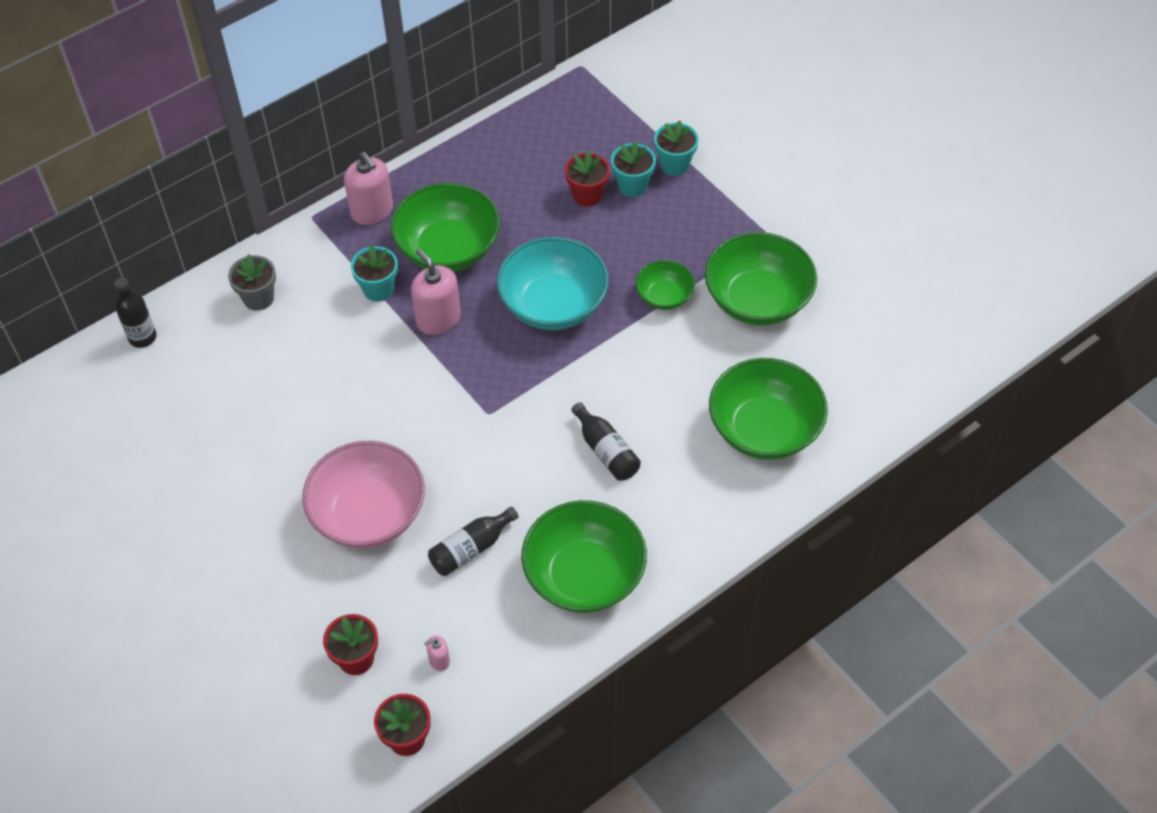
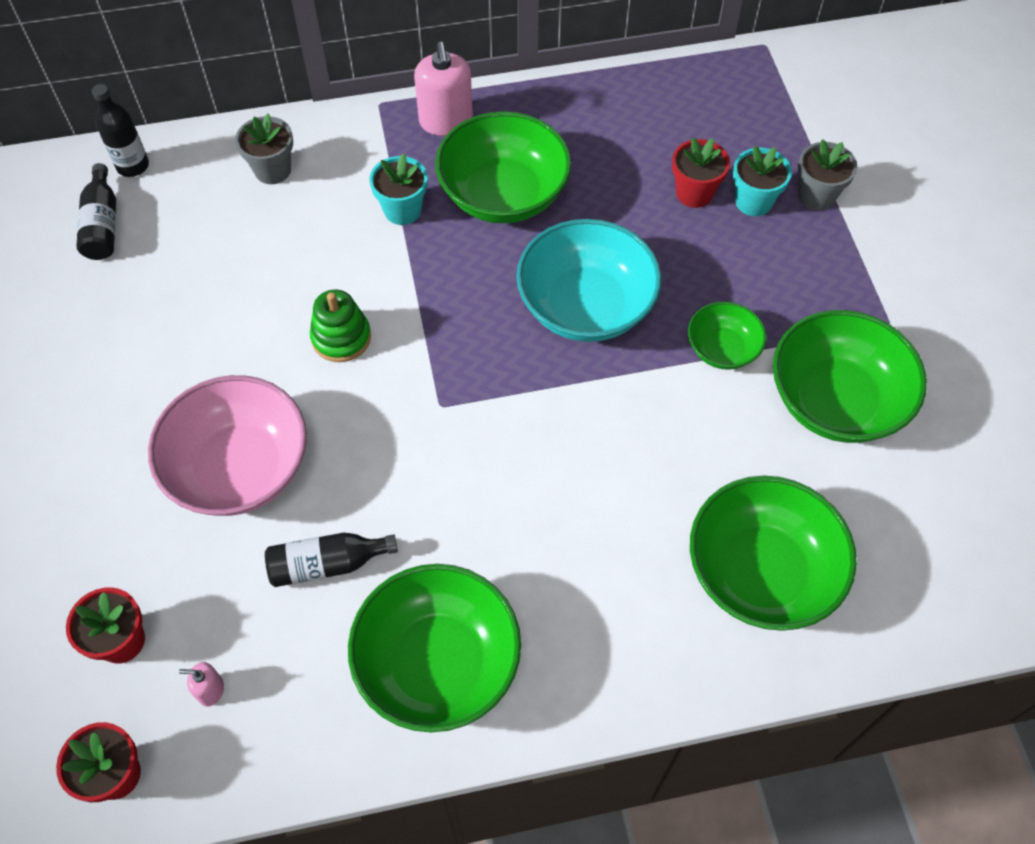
camera: 25 degrees right, 5 degrees up
pink soap dispenser [411,249,461,335] -> none
black bottle [571,402,641,481] -> black bottle moved to [76,163,116,260]
turquoise flower pot [654,120,699,176] -> grey flower pot [798,139,857,210]
none -> green stacking toy [310,289,371,362]

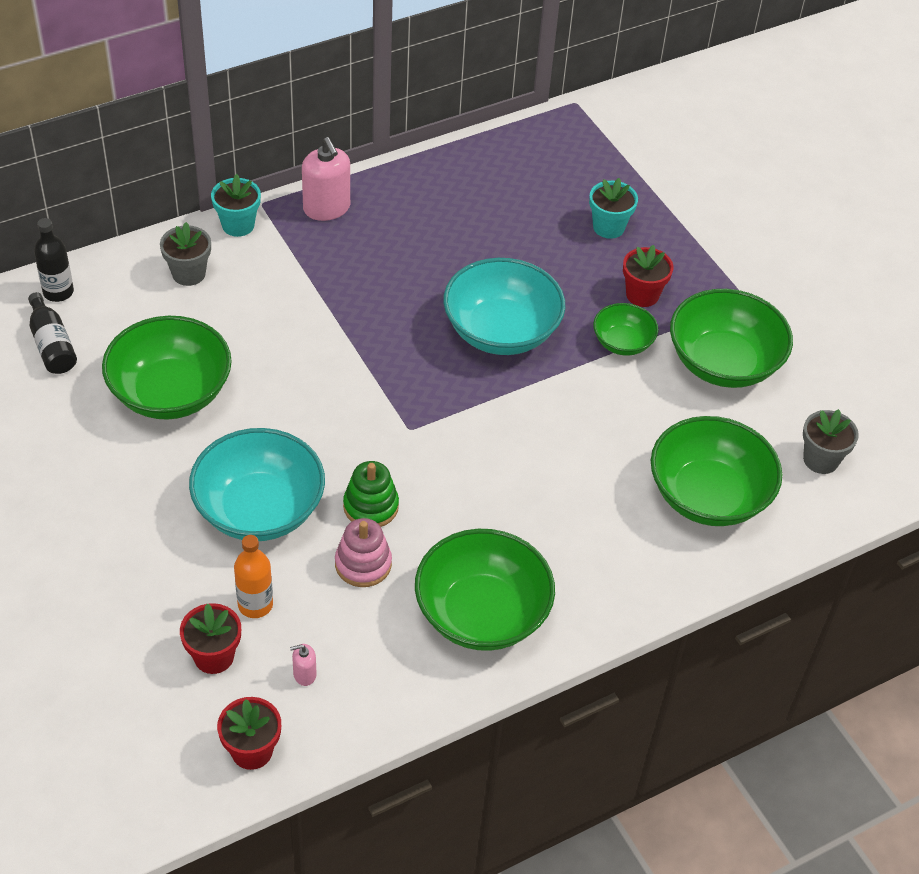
camera: 20 degrees left, 10 degrees down
pink bowl [148,375,307,516] -> turquoise bowl [189,428,325,541]
black bottle [265,533,398,587] -> pink stacking toy [335,518,392,587]
green stacking toy [310,289,371,362] -> green stacking toy moved to [343,461,399,527]
turquoise flower pot [369,154,427,225] -> turquoise flower pot moved to [211,174,261,237]
green bowl [435,111,571,224] -> green bowl moved to [102,316,232,420]
red flower pot [672,137,730,208] -> red flower pot moved to [623,245,673,307]
grey flower pot [798,139,857,210] -> grey flower pot moved to [803,409,859,474]
none -> orange bottle [234,535,273,618]

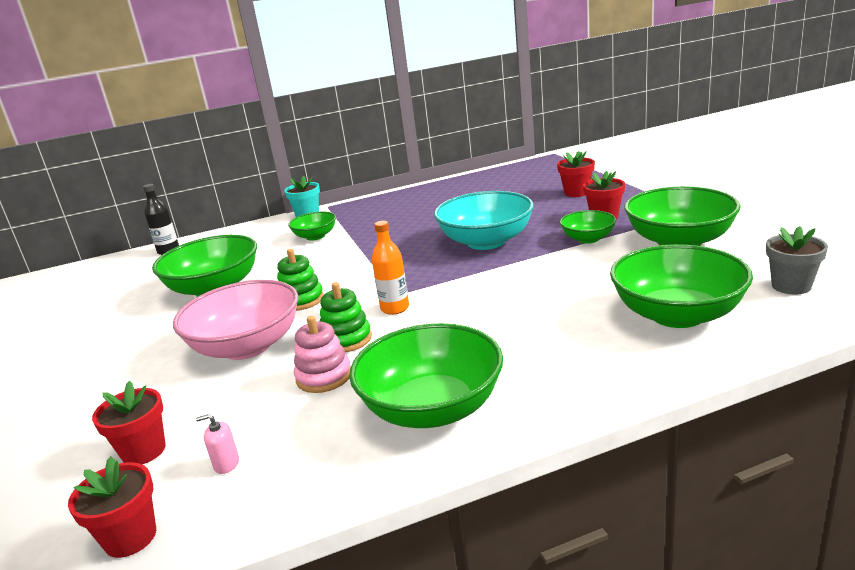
camera: 15 degrees right, 25 degrees down
black bottle [28,292,77,374] -> none
grey flower pot [160,222,211,286] -> none
turquoise bowl [189,428,325,541] -> pink bowl [173,280,298,360]
orange bottle [234,535,273,618] -> orange bottle moved to [372,221,409,315]
pink soap dispenser [302,137,350,221] -> none
turquoise flower pot [589,178,638,239] -> red flower pot [557,151,595,197]
none -> green stacking toy [277,249,324,311]
none -> green bowl [288,212,336,241]

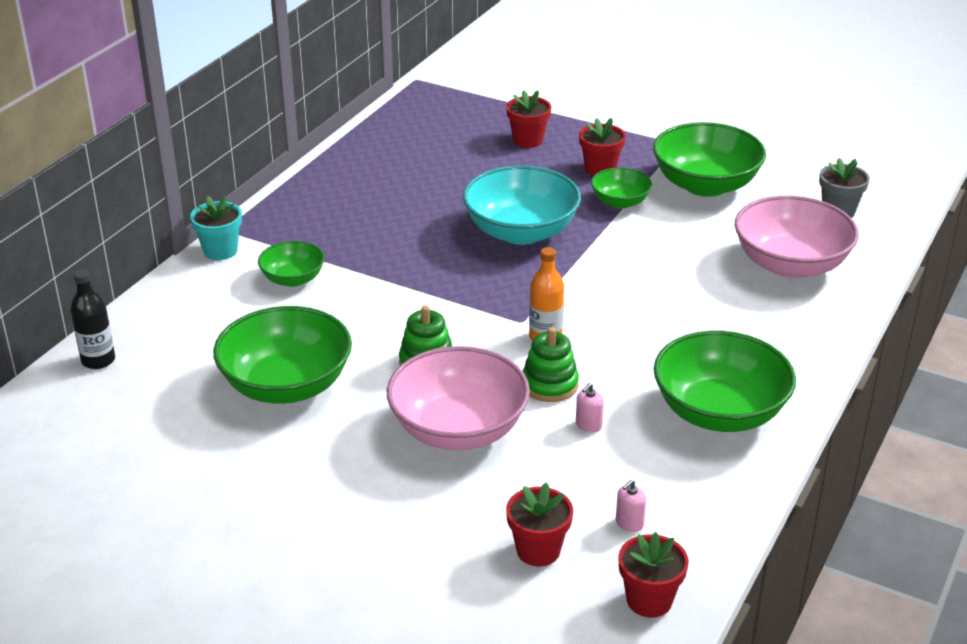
camera: 45 degrees left, 10 degrees up
pink stacking toy [294,316,351,393] -> pink soap dispenser [576,383,604,432]
green bowl [610,244,753,328] -> pink bowl [735,195,859,278]

